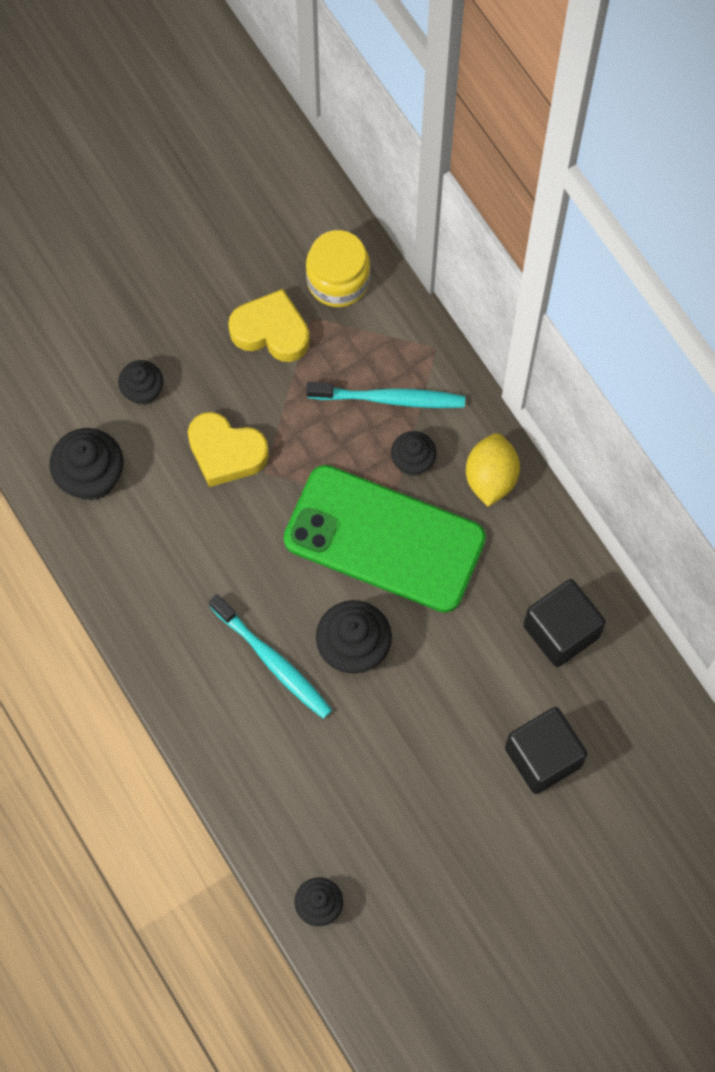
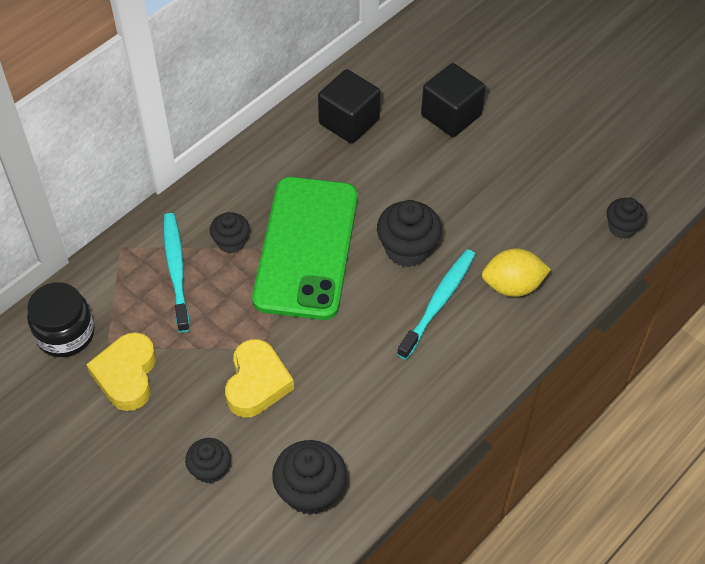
camera: 105 degrees left, 15 degrees down
yellow jar [306,230,370,307] -> black jar [27,282,95,357]
yellow lemon [466,433,520,507] -> yellow lemon moved to [482,249,551,297]

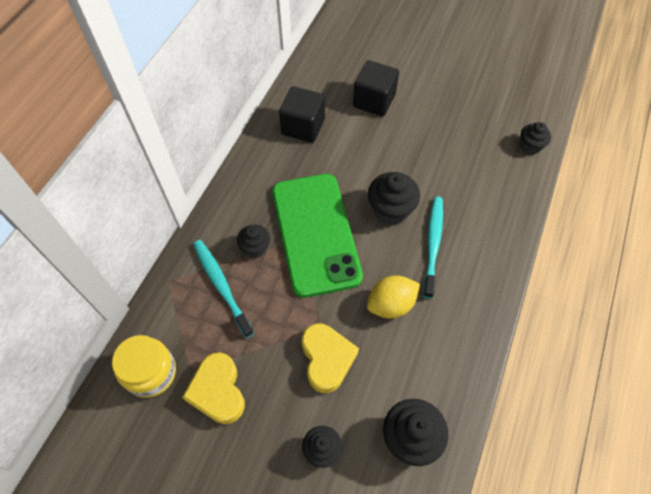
camera: 20 degrees left, 5 degrees up
black jar [27,282,95,357] -> yellow jar [112,335,176,398]
yellow lemon [482,249,551,297] -> yellow lemon moved to [367,275,420,318]

